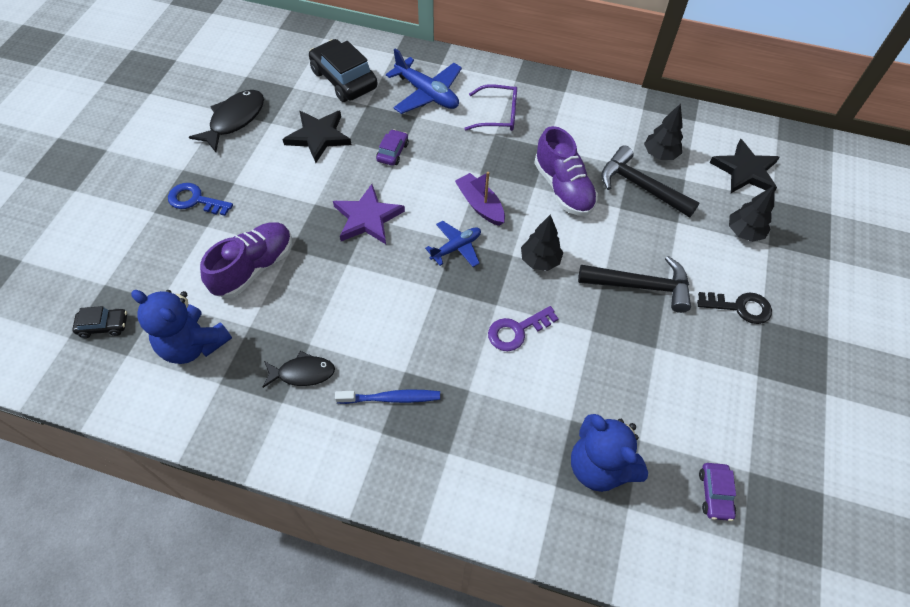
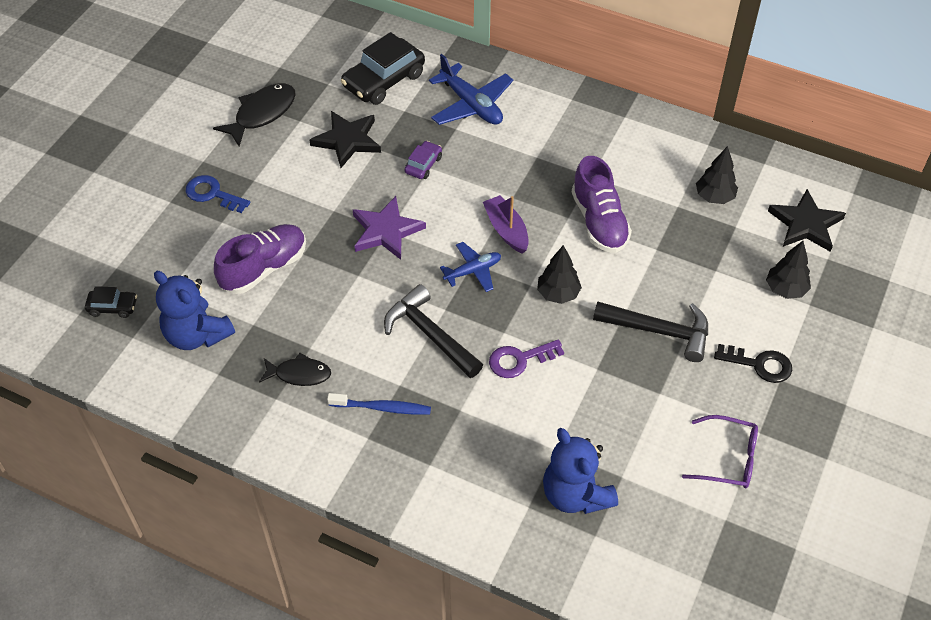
camera: 10 degrees right, 5 degrees down
black car [309,39,378,102] -> black car turned 105 degrees counterclockwise [341,32,425,105]
purple glasses [464,84,517,131] -> purple glasses moved to [682,415,758,488]
black hammer [601,145,699,218] -> black hammer moved to [384,284,483,378]
purple car [699,463,736,521] -> none

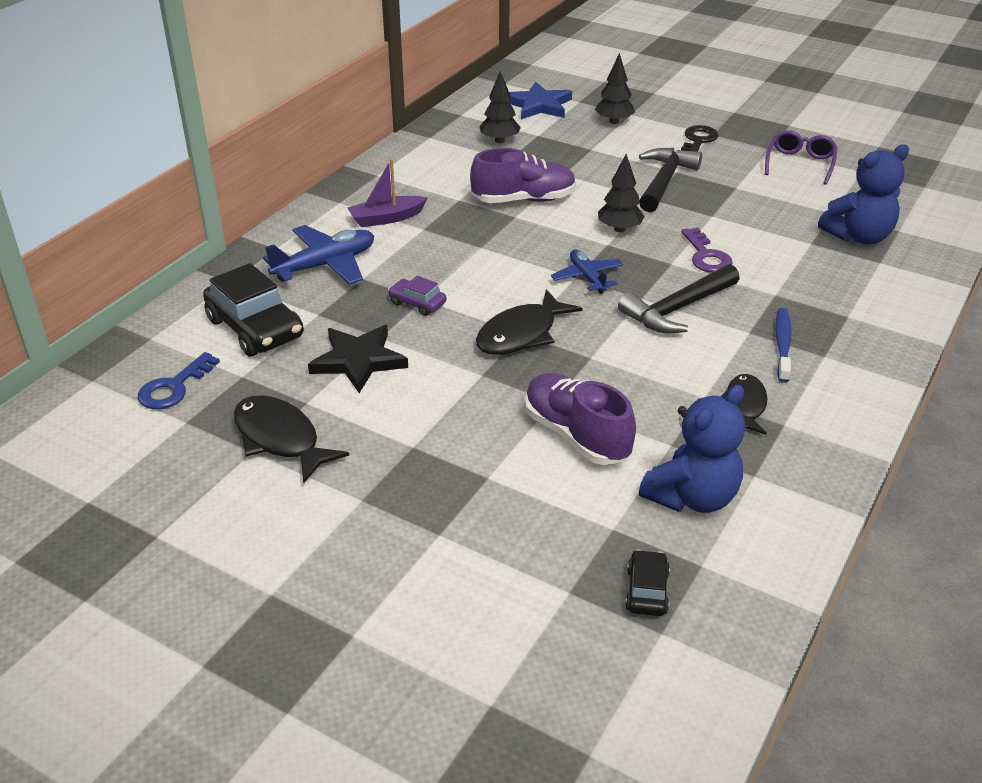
camera: 85 degrees left, 15 degrees down
blue key [186,175,251,213] -> blue key moved to [138,352,220,409]
purple star [353,196,426,260] -> black fish [476,289,583,355]
purple boat [483,195,529,254] -> purple boat moved to [347,159,427,227]
black star [768,189,846,252] -> blue star [509,82,572,119]

